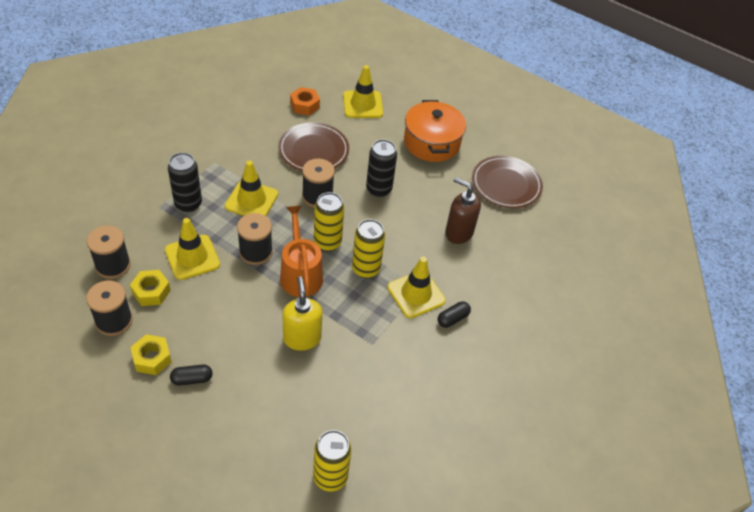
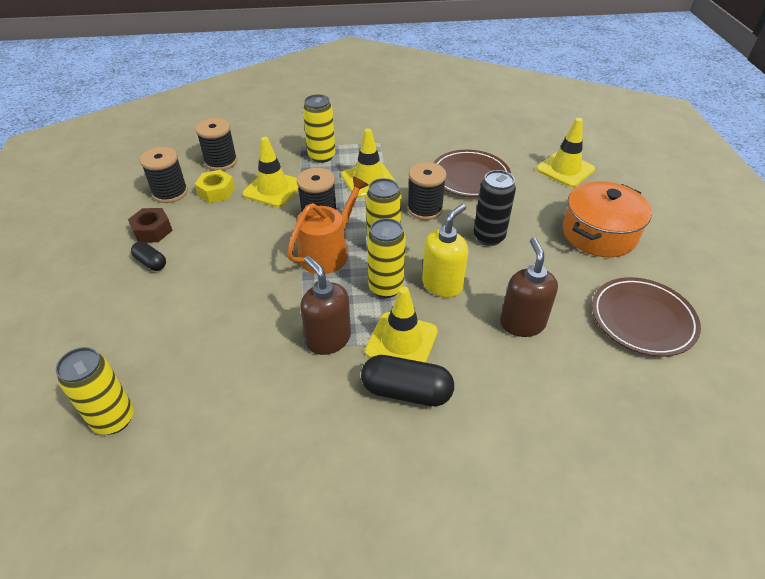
camera: 55 degrees right, 5 degrees down
yellow nut [131,334,172,375] -> brown nut [128,208,173,243]
black can [168,153,202,212] -> yellow can [303,94,335,163]
yellow soap dispenser [283,276,322,351] -> yellow soap dispenser moved to [422,204,468,297]
orange nut [290,87,320,116] -> none
black capsule [438,301,471,328] -> black capsule [361,355,454,406], size x1.75
none -> brown soap dispenser [300,256,351,355]

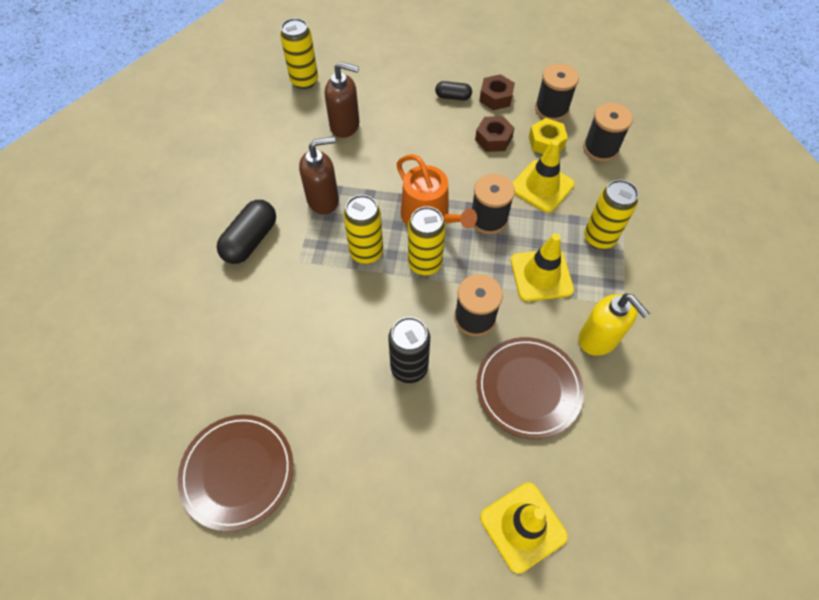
camera: 105 degrees right, 15 degrees up
black capsule [131,241,166,271] -> black capsule turned 45 degrees clockwise [435,81,472,100]
yellow traffic cone [365,287,438,363] -> none
yellow soap dispenser [422,204,468,297] -> yellow soap dispenser moved to [578,293,650,356]
brown soap dispenser [500,238,558,337] -> brown soap dispenser moved to [325,62,360,138]
orange pot [563,181,652,257] -> none
none -> brown nut [475,116,514,152]

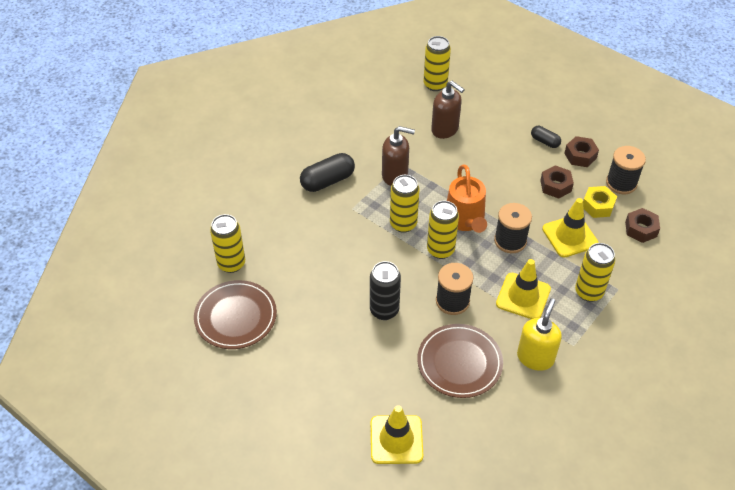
camera: 30 degrees right, 10 degrees down
yellow soap dispenser [578,293,650,356] -> yellow soap dispenser turned 150 degrees counterclockwise [517,298,562,371]
black spool [583,103,633,162] -> brown nut [625,208,660,243]
none -> yellow can [210,214,245,273]

